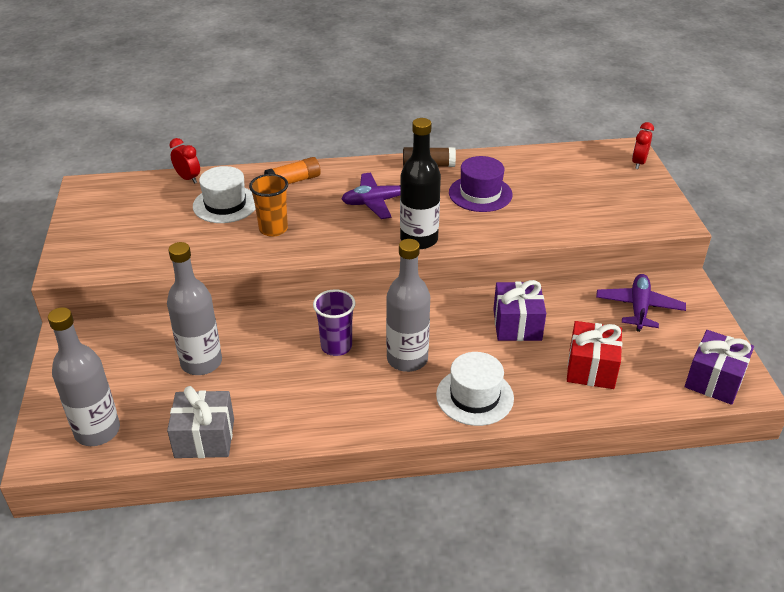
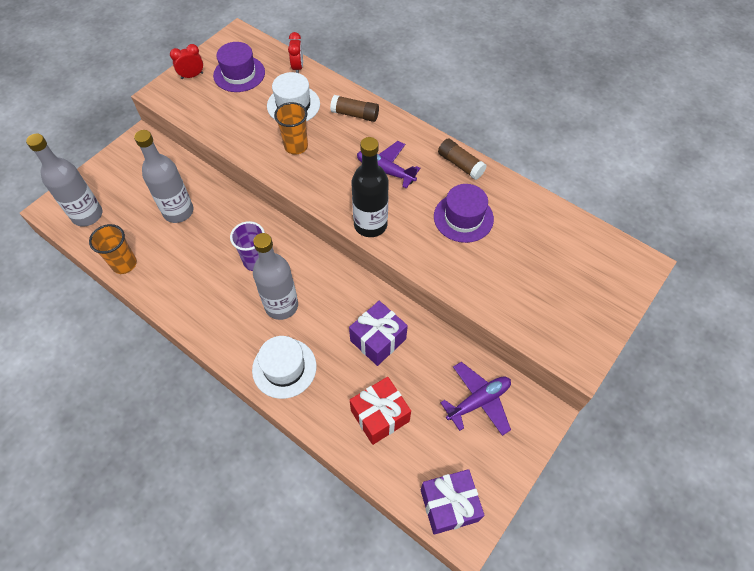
camera: 45 degrees right, 20 degrees up
grey gift [167,386,234,458] -> orange cup [89,224,137,274]
orange glue stick [264,157,321,184] -> brown glue stick [330,95,379,122]
red clock [632,122,654,169] -> red clock moved to [170,44,203,79]
none -> purple hat [213,42,265,92]

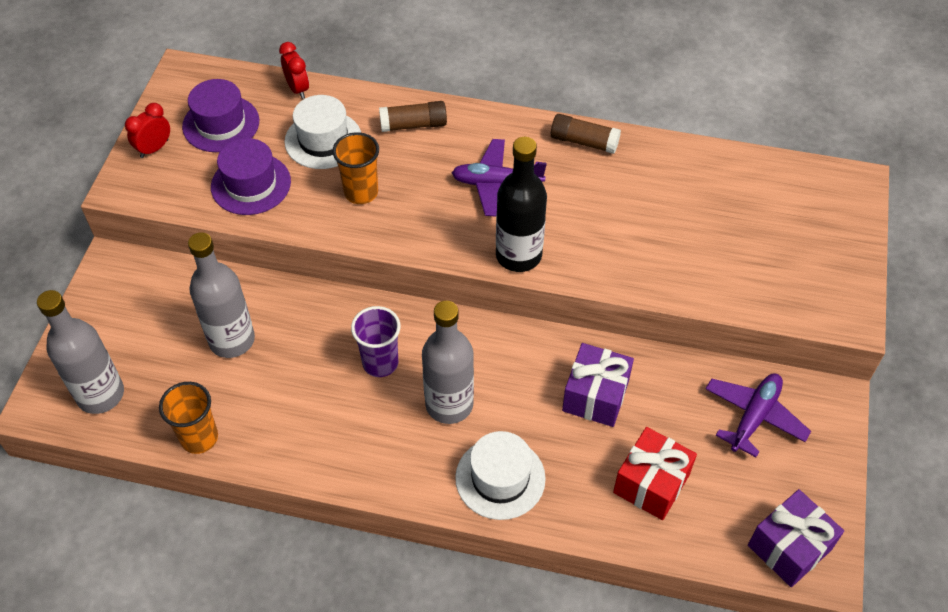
camera: 25 degrees left, 5 degrees down
purple hat [434,184,494,243] -> purple hat moved to [211,138,291,215]

